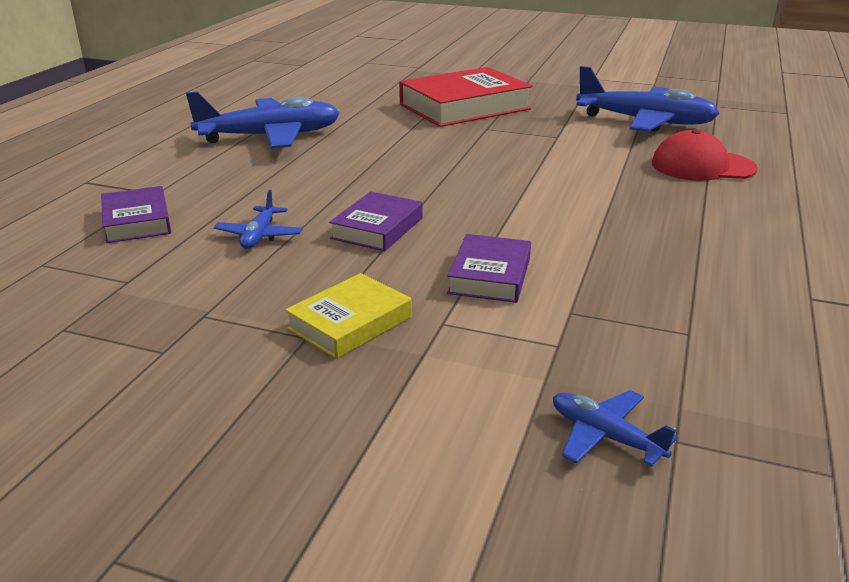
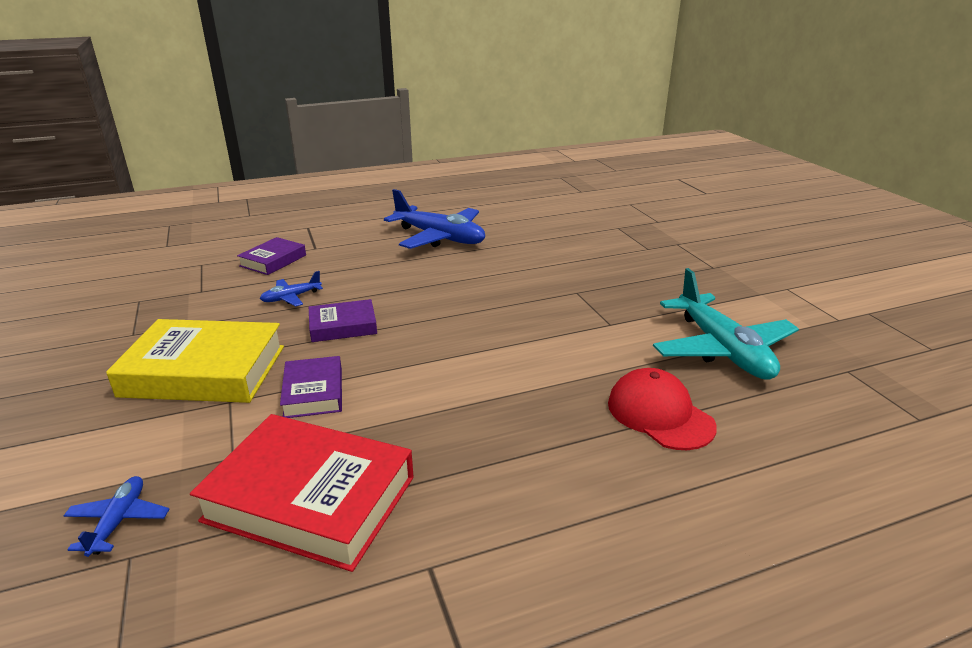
camera: 50 degrees right, 0 degrees up
yellow book [285,273,412,359] -> yellow book [106,319,284,403], size x1.86
red book [399,67,533,127] -> red book moved to [190,414,414,572]
purple book [447,234,531,303] -> purple book turned 75 degrees counterclockwise [280,356,342,418]
blue plane [576,66,720,132] -> turquoise plane [653,268,799,380]

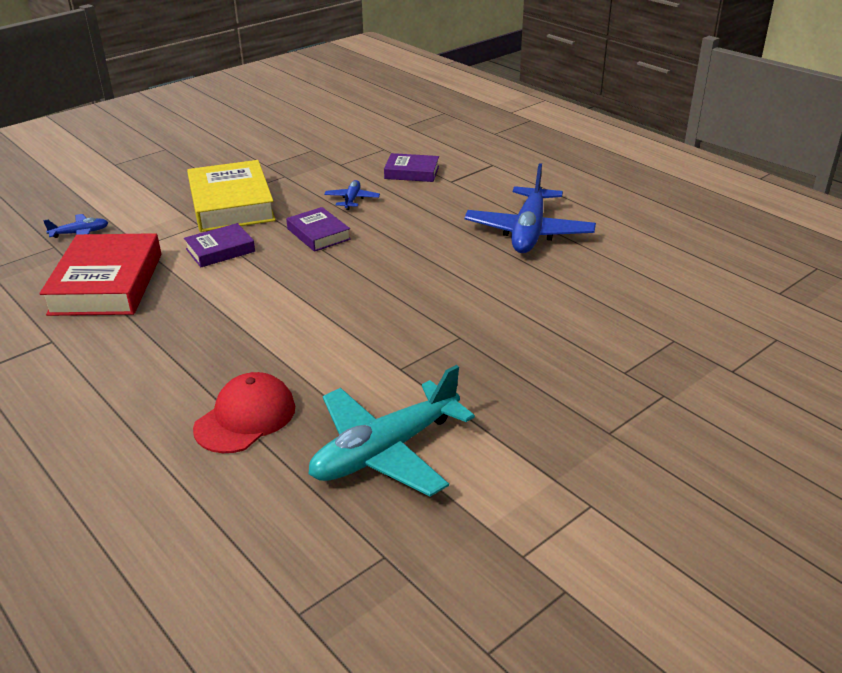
camera: 70 degrees right, 5 degrees up
blue plane [260,271,323,307] -> blue plane turned 60 degrees clockwise [324,180,380,210]

